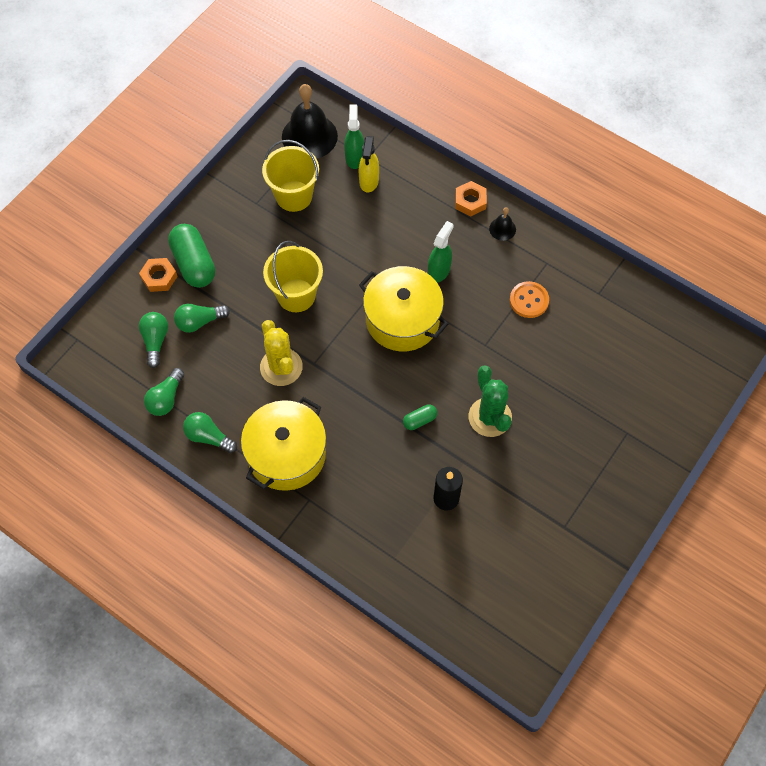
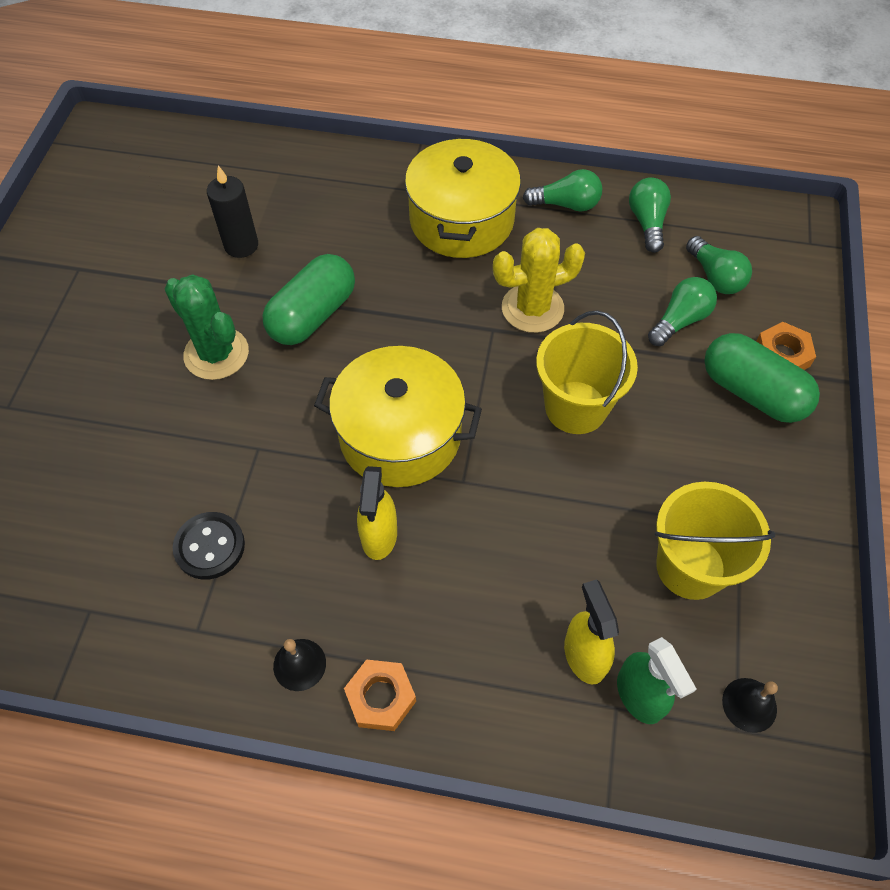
camera: 155 degrees right, 5 degrees down
yellow cactus [260,320,303,386] -> yellow cactus turned 60 degrees counterclockwise [493,228,585,333]
black bell [282,84,338,159] -> black bell [722,678,778,733], size x0.46
green capsule [403,405,437,430] -> green capsule [262,254,355,345], size x2.07
green spray bottle [428,221,454,283] -> yellow spray bottle [357,466,397,560]
orange button [510,281,549,318] -> black button [173,512,245,580]

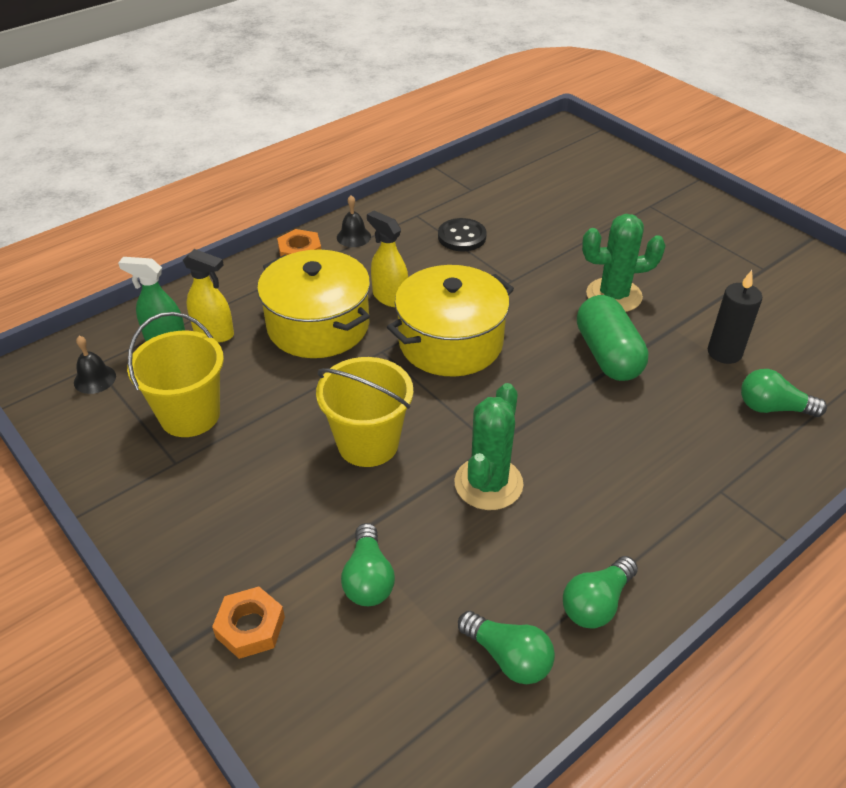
camera: 130 degrees right, 15 degrees down
yellow pot [405,137,521,258] -> yellow pot moved to [257,250,370,358]
yellow cactus [493,228,585,333] -> green cactus [454,383,523,510]
green light bulb [686,236,752,294] -> green light bulb moved to [741,369,827,417]
green capsule [704,333,820,423] -> none

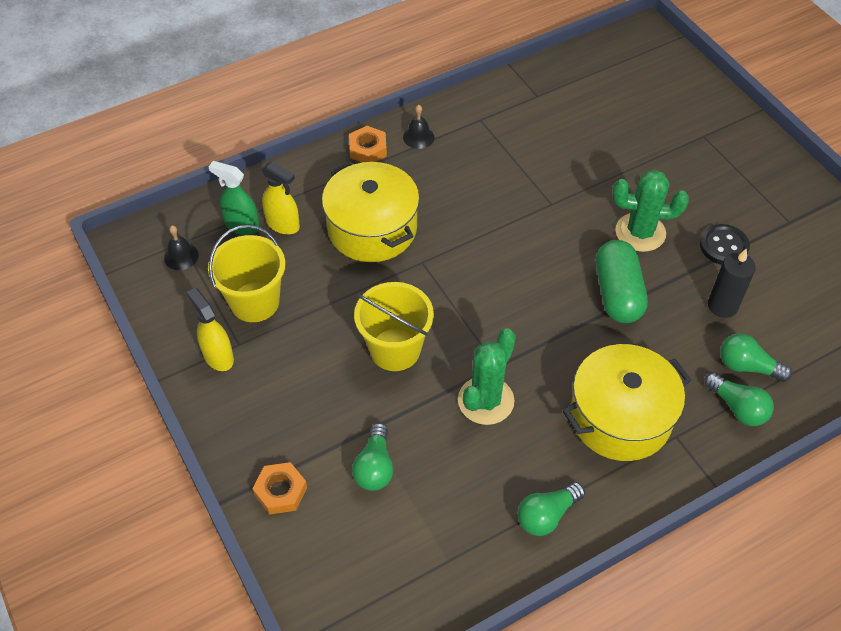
camera: 10 degrees right, 10 degrees up
yellow spray bottle [367,210,408,307] -> yellow spray bottle moved to [187,288,234,371]
yellow pot [387,265,514,376] -> yellow pot moved to [563,344,691,461]
black button [438,218,487,251] -> black button moved to [700,224,750,265]
green light bulb [458,611,555,684] -> green light bulb moved to [704,372,774,426]

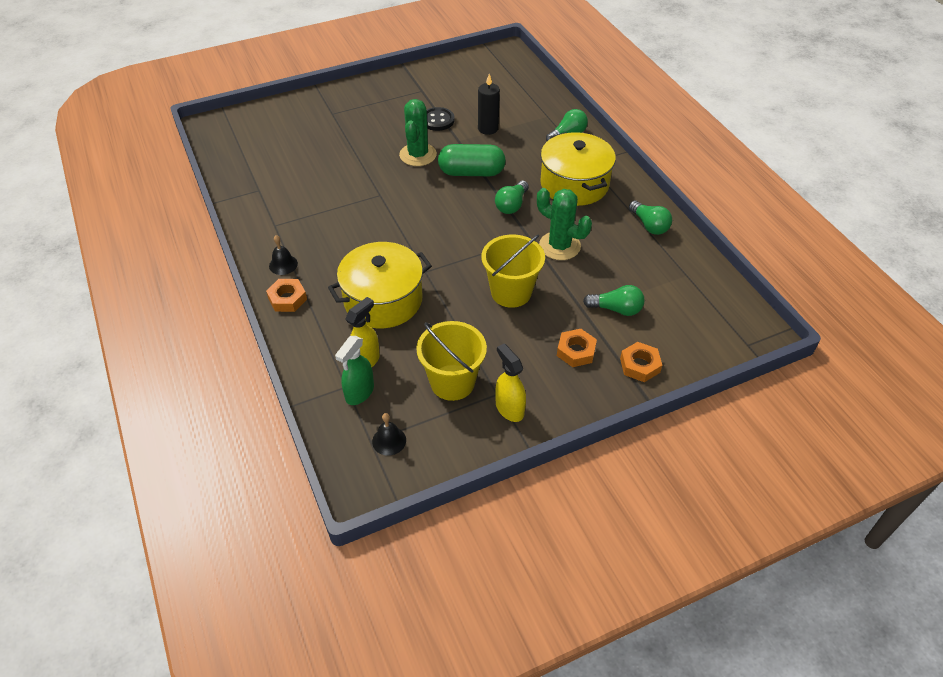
camera: 85 degrees left, 5 degrees down
yellow spray bottle [187,288,234,371] -> yellow spray bottle turned 90 degrees clockwise [495,343,526,422]
green light bulb [720,333,792,382] -> green light bulb moved to [495,181,529,214]
none -> orange nut [557,329,597,367]

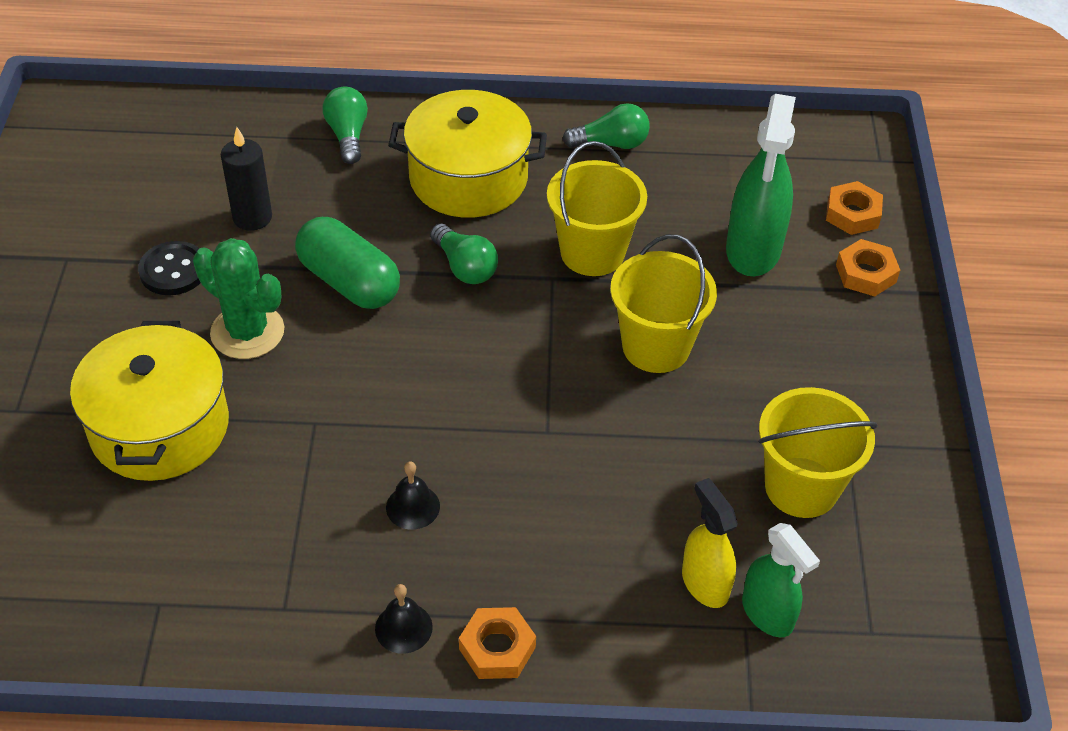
camera: 65 degrees left, 0 degrees up
yellow pot [328,242,432,328] -> yellow pot moved to [70,321,229,481]
black bell [372,413,406,456] -> black bell moved to [386,461,440,530]
green capsule [438,144,506,176] -> green capsule turned 75 degrees counterclockwise [295,217,400,309]
yellow spray bottle [495,343,526,422] -> none
green cactus [537,188,592,260] -> yellow bucket [547,141,647,276]
orange nut [557,329,597,367] -> orange nut moved to [826,181,883,235]
green light bulb [583,285,645,316] -> green spray bottle [726,94,796,276]

